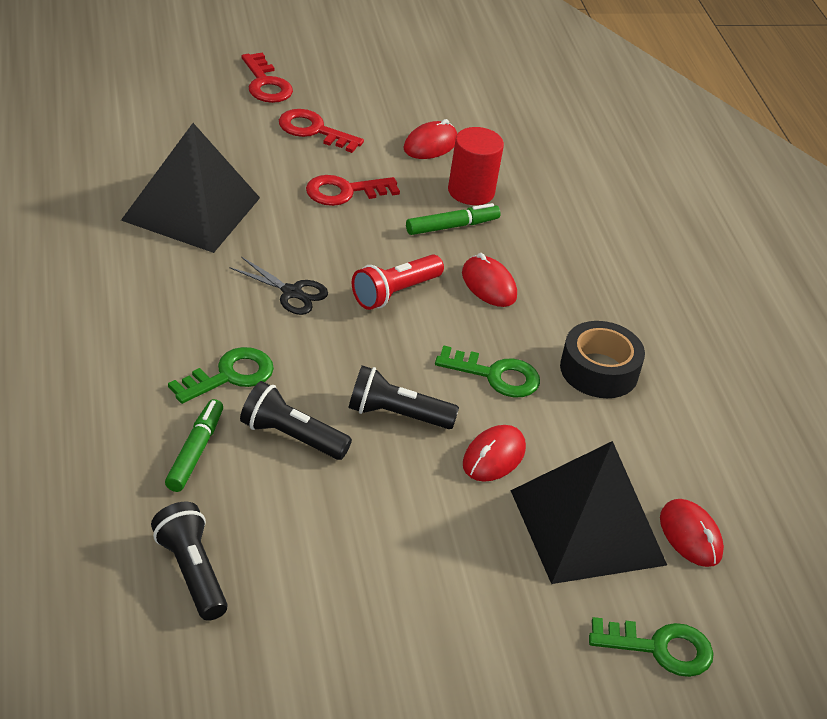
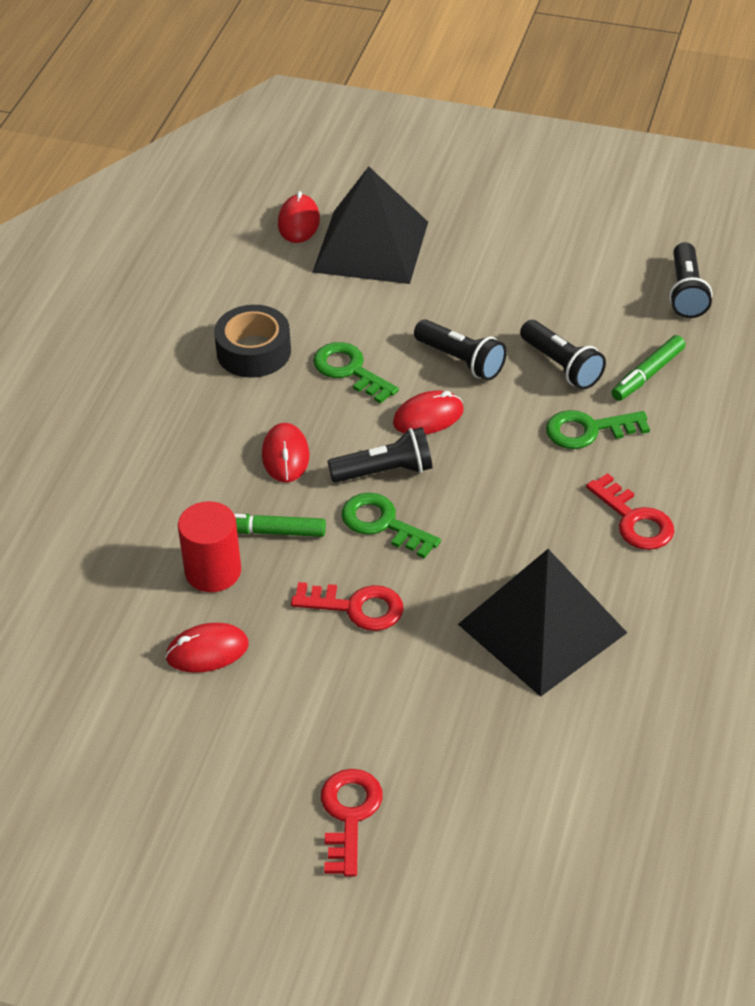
camera: 145 degrees left, 5 degrees up
black scissors [229,257,328,315] -> none
red key [279,109,364,153] -> red key moved to [586,473,674,550]
red flashlight [352,254,444,310] -> black flashlight [327,427,432,483]
red mouse [463,425,526,482] -> red mouse moved to [393,391,464,435]
green key [589,617,714,677] -> green key moved to [341,493,441,559]

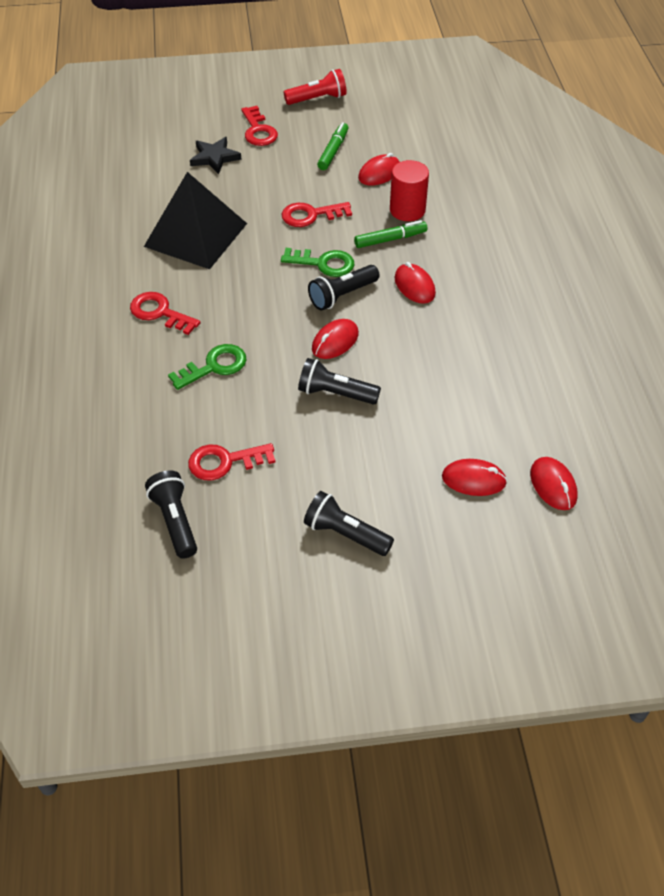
camera: 155 degrees right, 5 degrees up
black tape [214,305,291,378] -> none
black pyramid [313,167,428,284] -> red mouse [442,459,507,496]
green key [313,342,399,404] -> none
black flashlight [520,320,606,389] -> black flashlight moved to [304,491,394,556]
green marker [612,335,686,401] -> green marker moved to [317,122,348,170]
none -> red key [188,443,275,481]
none -> black star [190,137,241,174]
none -> red flashlight [284,69,347,105]

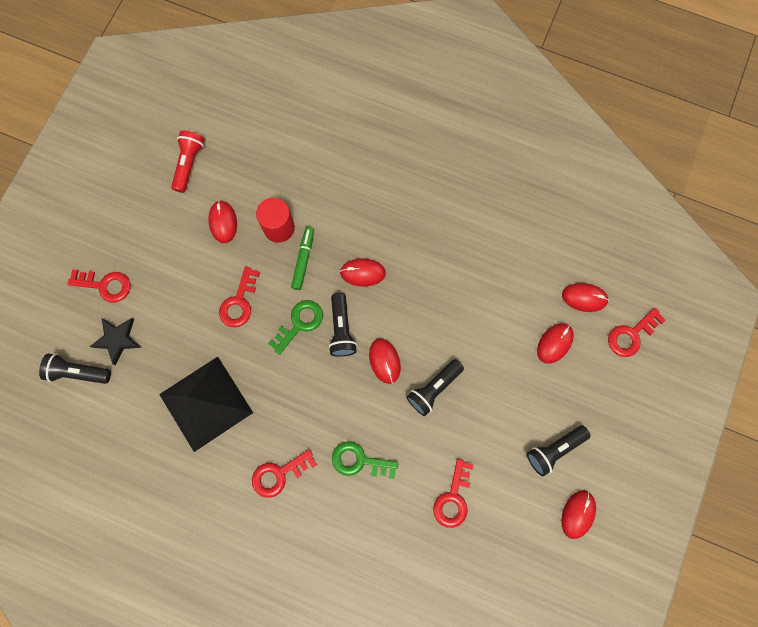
camera: 60 degrees left, 25 degrees up
black flashlight [145,470,197,559] -> black flashlight moved to [39,354,111,384]
green key [168,344,246,390] -> green key turned 75 degrees counterclockwise [332,441,398,479]
red flashlight [284,69,347,105] -> red flashlight moved to [171,130,204,193]
green marker [317,122,348,170] -> none
none -> red mouse [561,490,596,539]
none -> red key [608,308,666,357]

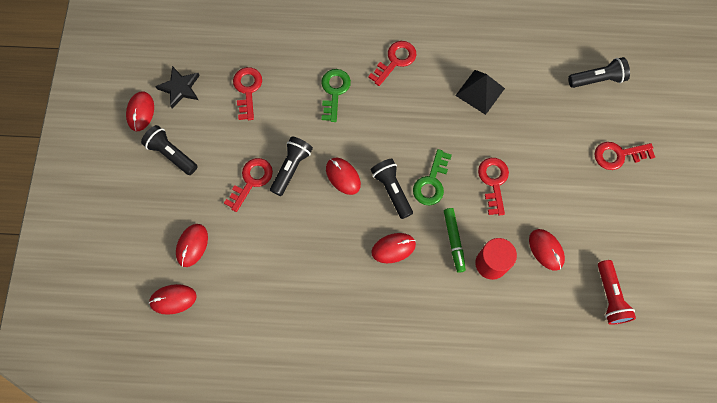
camera: 160 degrees right, 5 degrees down
black star [90,318,142,365] -> black star moved to [155,66,200,108]
black pyramid [159,357,253,452] -> black pyramid [455,70,505,115], size x0.59
green key [332,441,398,479] -> green key turned 75 degrees counterclockwise [321,69,351,122]
black flashlight [527,425,591,476] -> black flashlight turned 90 degrees counterclockwise [141,125,198,175]
red key [608,308,666,357] -> red key moved to [224,158,273,212]

